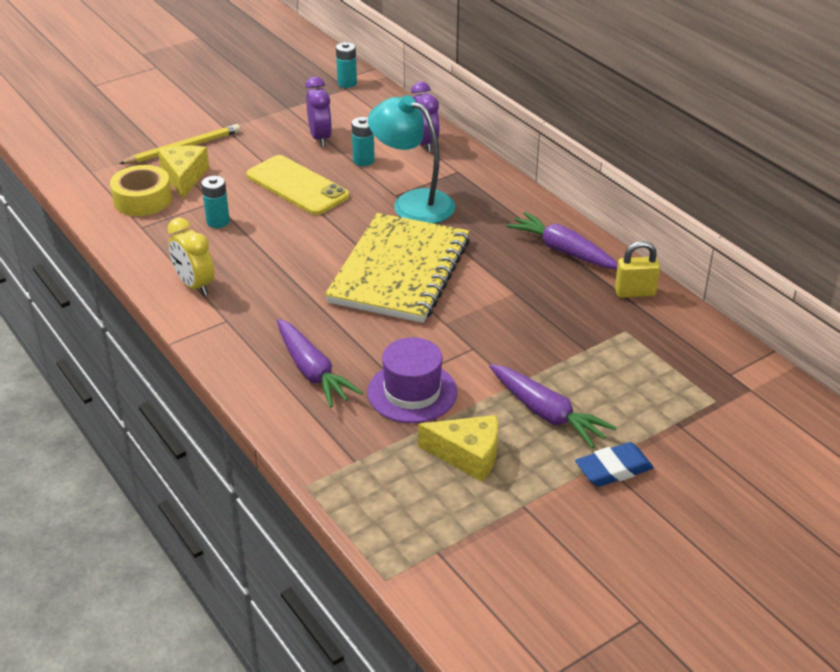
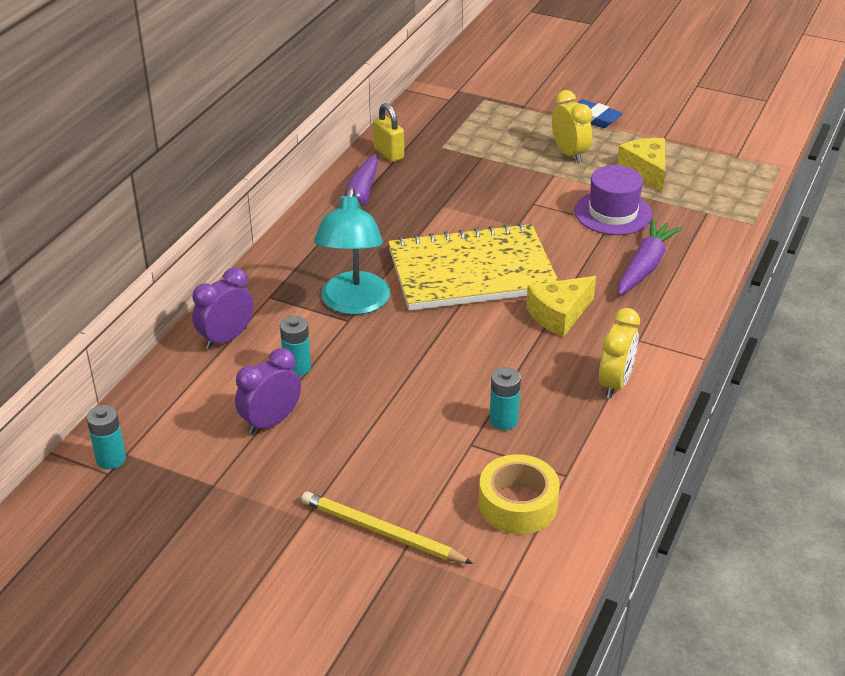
camera: 120 degrees left, 0 degrees up
yellow cheese [158,145,209,198] -> yellow cheese moved to [526,276,596,337]
yellow phone [246,155,349,215] -> none
purple carrot [489,364,617,448] -> yellow clock [552,90,592,163]

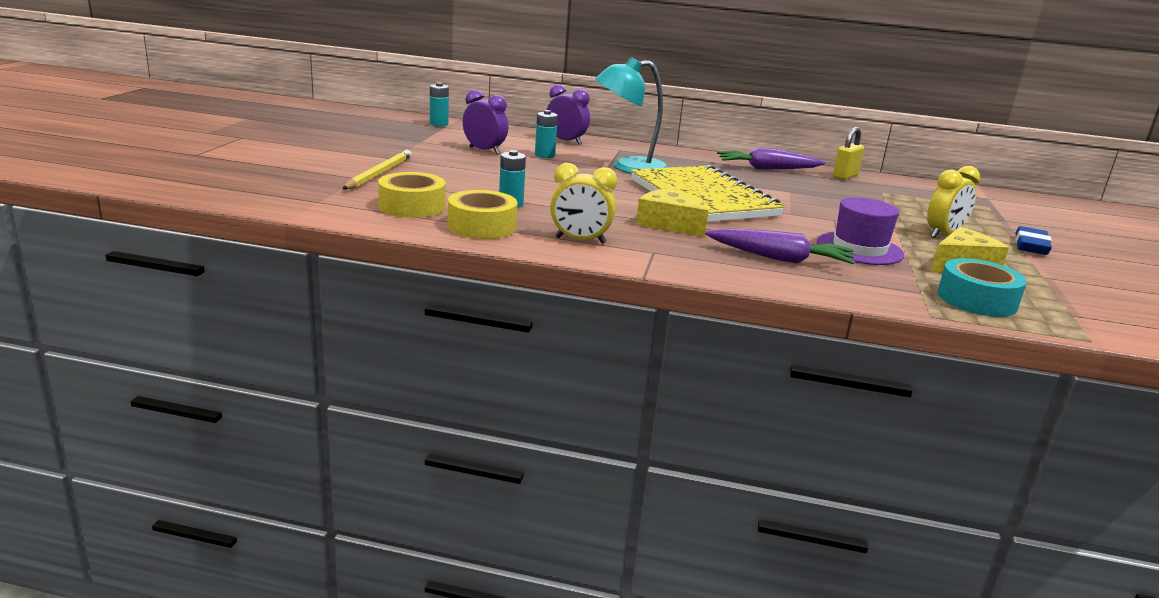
camera: 75 degrees right, 15 degrees down
none -> yellow tape [448,190,517,239]
none -> turquoise tape [937,258,1027,317]

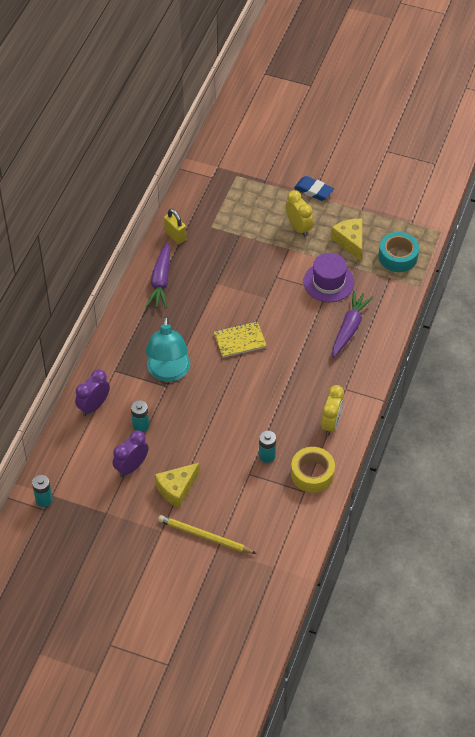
camera: 80 degrees left, 30 degrees up
yellow tape [378,172,446,218] -> none
yellow notebook [631,165,785,222] -> yellow notebook [214,321,267,358], size x0.48
yellow cheese [636,188,709,237] -> yellow cheese moved to [155,463,200,508]

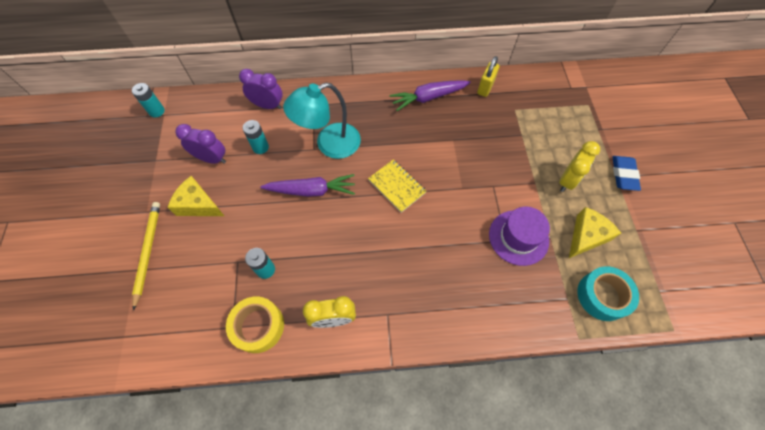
camera: 65 degrees right, 10 degrees up
purple carrot [332,291,373,357] -> purple carrot moved to [260,174,355,197]

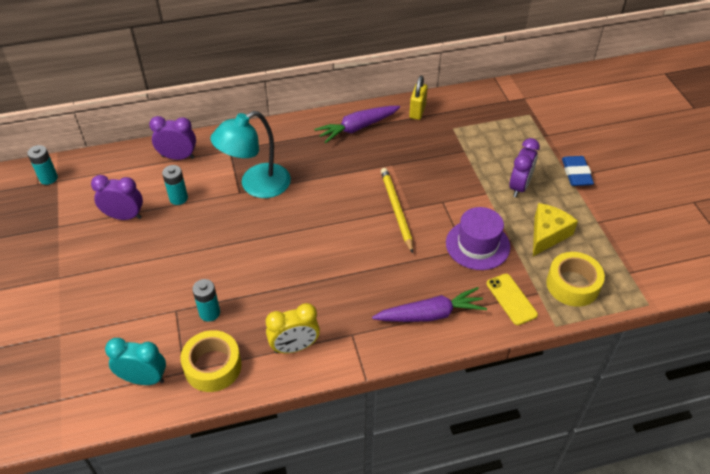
camera: 10 degrees left, 15 degrees down
yellow pencil [132,202,160,311] -> yellow pencil moved to [381,168,413,253]
yellow cheese [167,176,224,216] -> none
purple carrot [260,174,355,197] -> purple carrot moved to [372,287,487,322]
yellow notebook [368,160,427,213] -> none
yellow clock [559,141,600,192] -> purple clock [509,138,540,197]
turquoise tape [577,266,639,321] -> yellow tape [546,252,605,307]
none -> turquoise clock [105,338,166,385]
none -> yellow phone [487,274,538,325]

